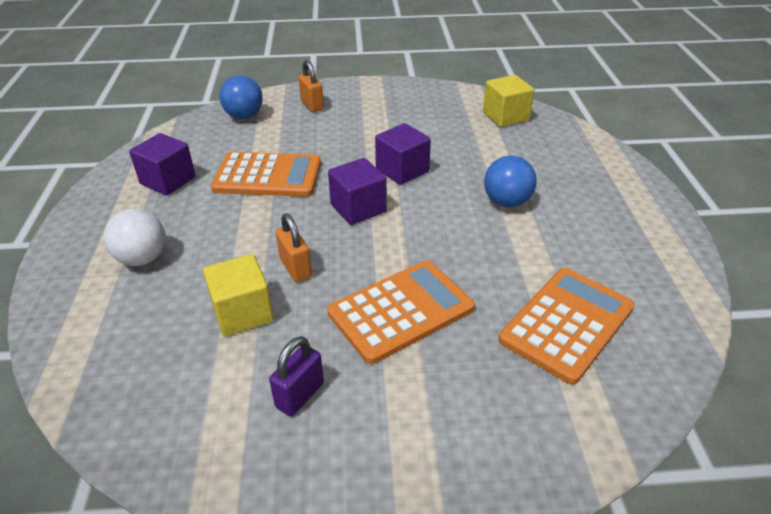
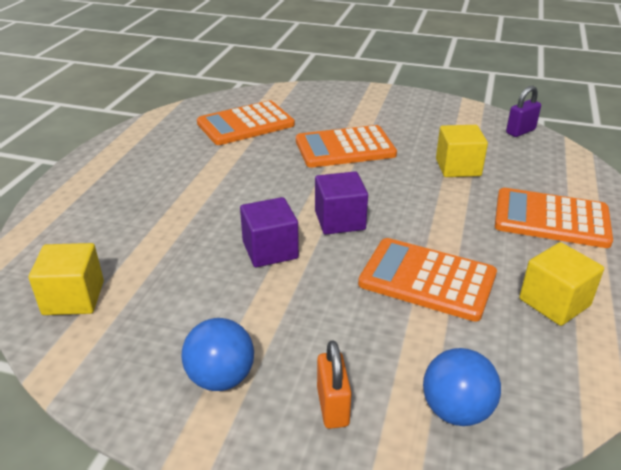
camera: 160 degrees left, 5 degrees down
white ball [104,209,166,266] -> orange calculator [495,188,613,248]
purple cube [129,133,196,196] -> yellow cube [519,242,604,326]
purple padlock [269,336,324,416] -> purple padlock moved to [506,86,541,137]
orange padlock [276,213,312,282] -> none
blue ball [484,155,537,207] -> blue ball moved to [182,318,254,391]

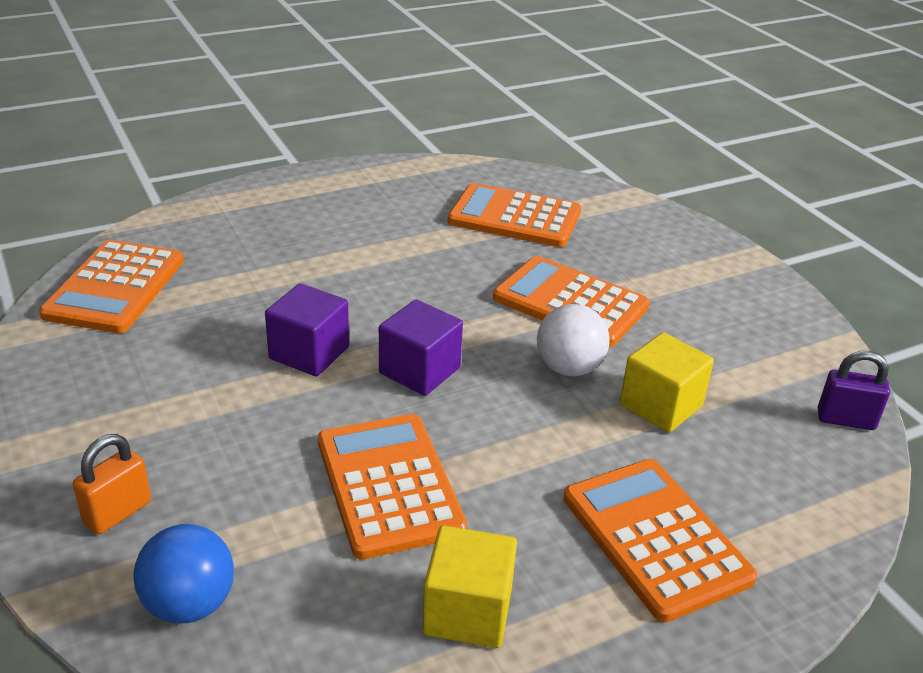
camera: 45 degrees right, 0 degrees up
yellow cube [29,243,104,315] -> orange calculator [39,240,184,333]
blue ball [182,318,254,391] -> none
none -> white ball [537,304,609,376]

